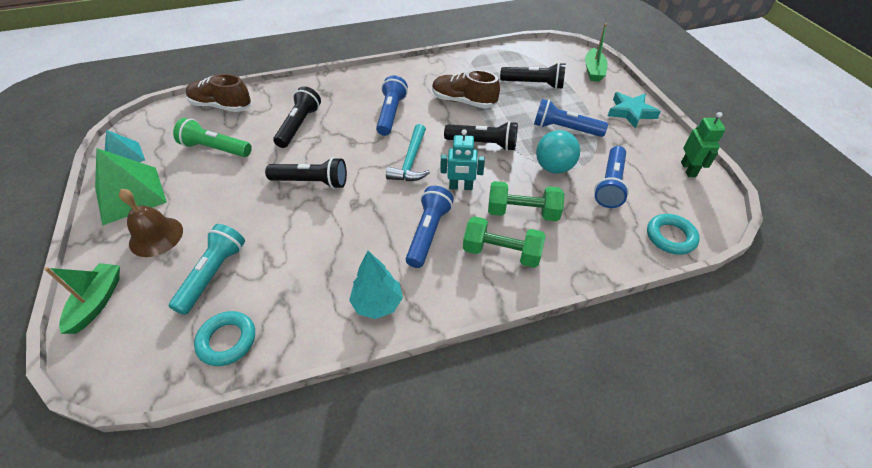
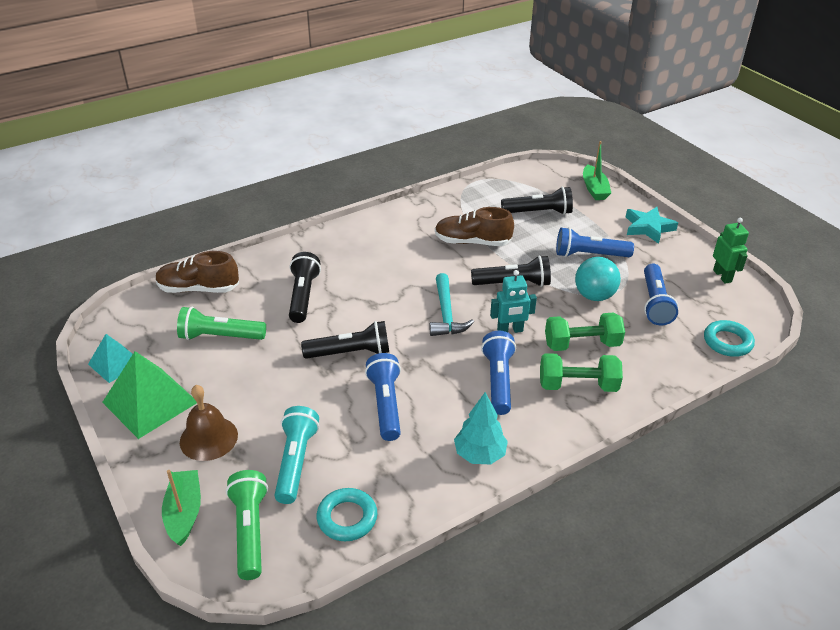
camera: 15 degrees left, 10 degrees down
blue flashlight [376,75,408,136] -> blue flashlight moved to [365,353,401,441]
none -> green flashlight [226,470,268,580]

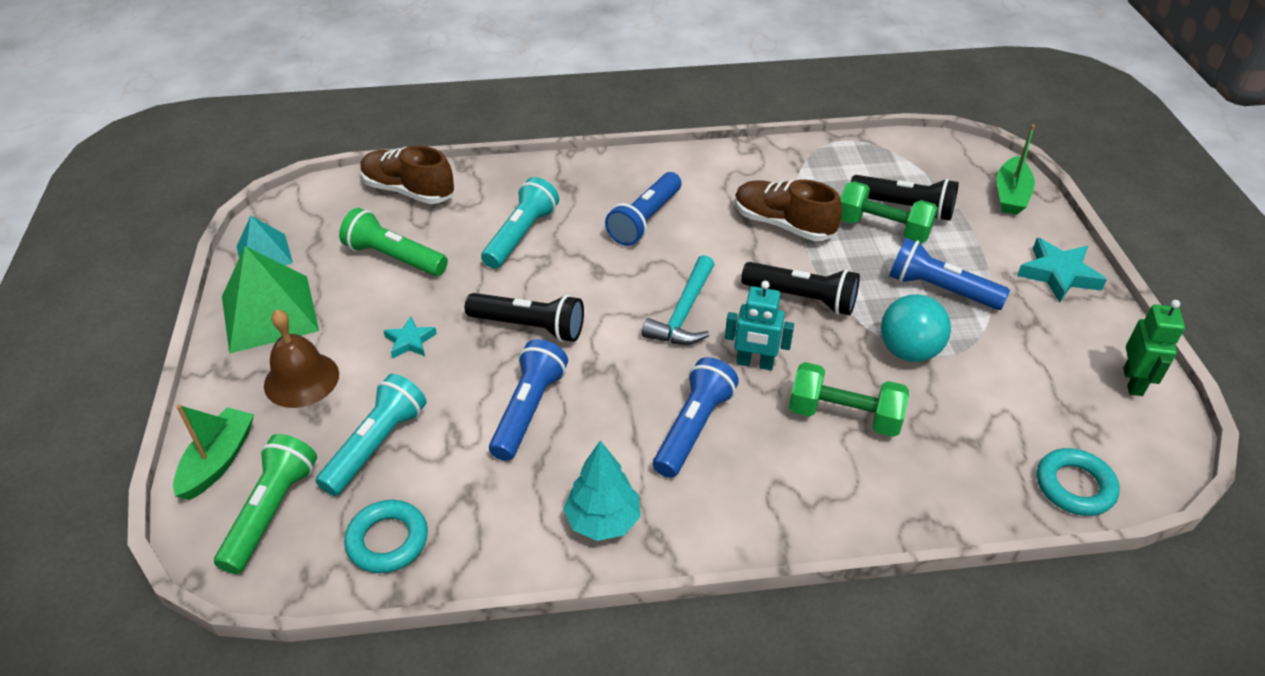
camera: 25 degrees right, 5 degrees up
black flashlight [289,252,321,323] -> turquoise flashlight [481,177,559,269]
green dumbbell [540,353,623,392] -> green dumbbell moved to [840,181,938,243]
blue flashlight [644,263,678,325] -> blue flashlight moved to [605,172,681,246]
none -> turquoise star [384,316,437,359]

